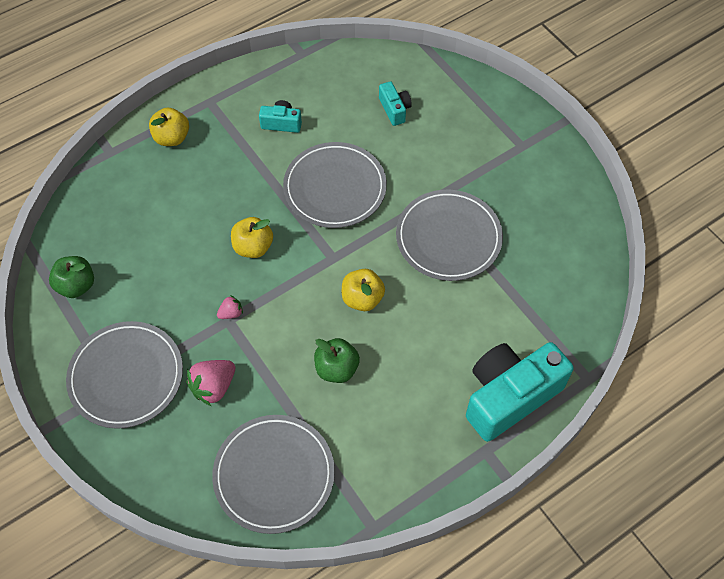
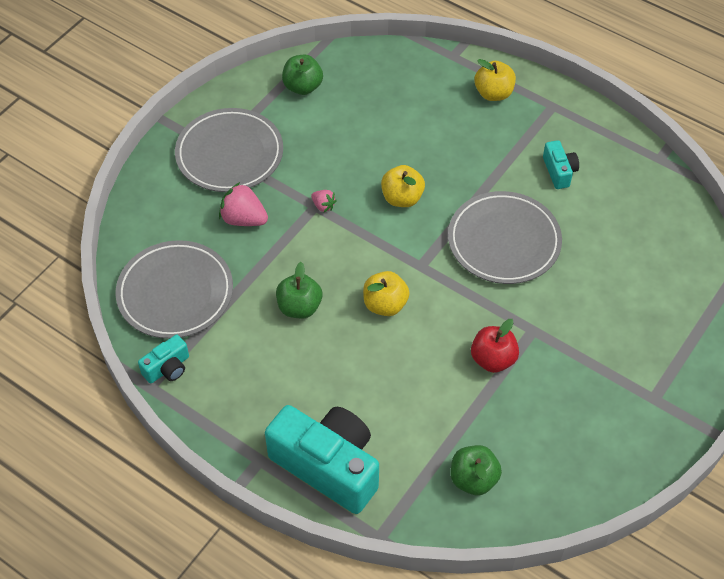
camera: 70 degrees right, 5 degrees down
turquoise camera [379,81,412,126] -> turquoise camera moved to [138,335,189,383]
grey plate [396,190,503,281] -> red apple [471,319,519,373]
none -> green apple [451,445,502,495]

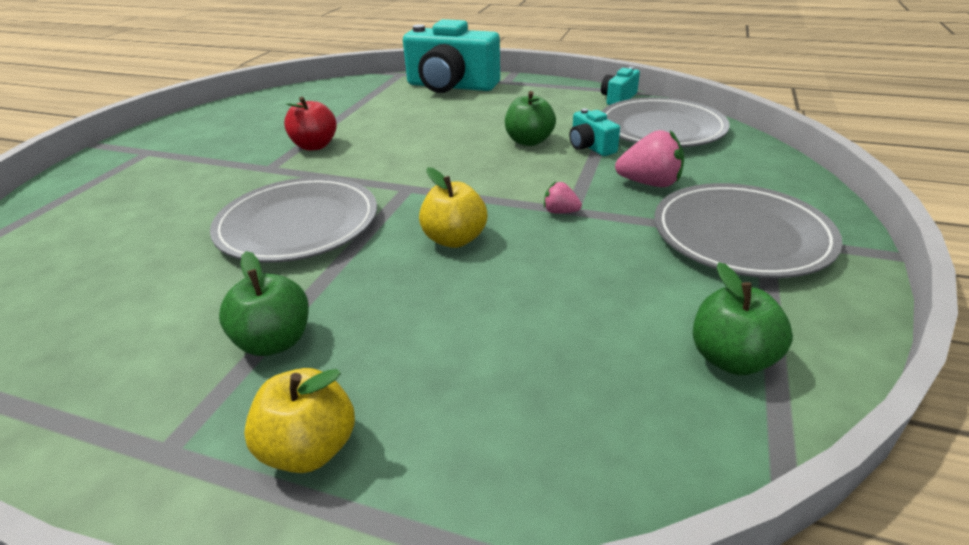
camera: 165 degrees right, 20 degrees down
yellow apple [363,271,410,316] -> none
green apple [451,445,502,495] -> green apple moved to [219,251,309,356]
turquoise camera [543,140,579,189] -> turquoise camera moved to [569,108,620,156]

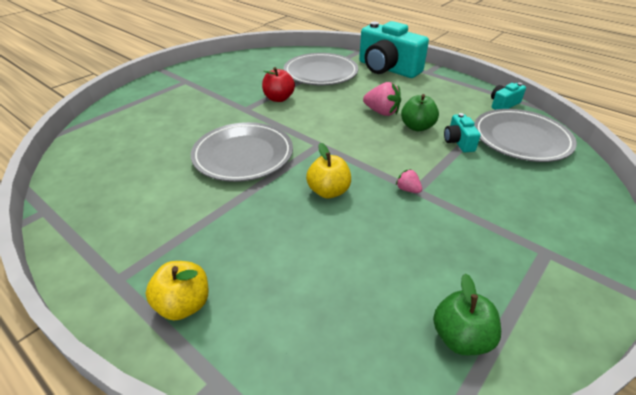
camera: 20 degrees right, 5 degrees up
green apple [219,251,309,356] -> none
pink strawberry [615,130,684,187] -> pink strawberry moved to [363,82,401,116]
grey plate [654,183,843,278] -> grey plate moved to [284,53,358,85]

